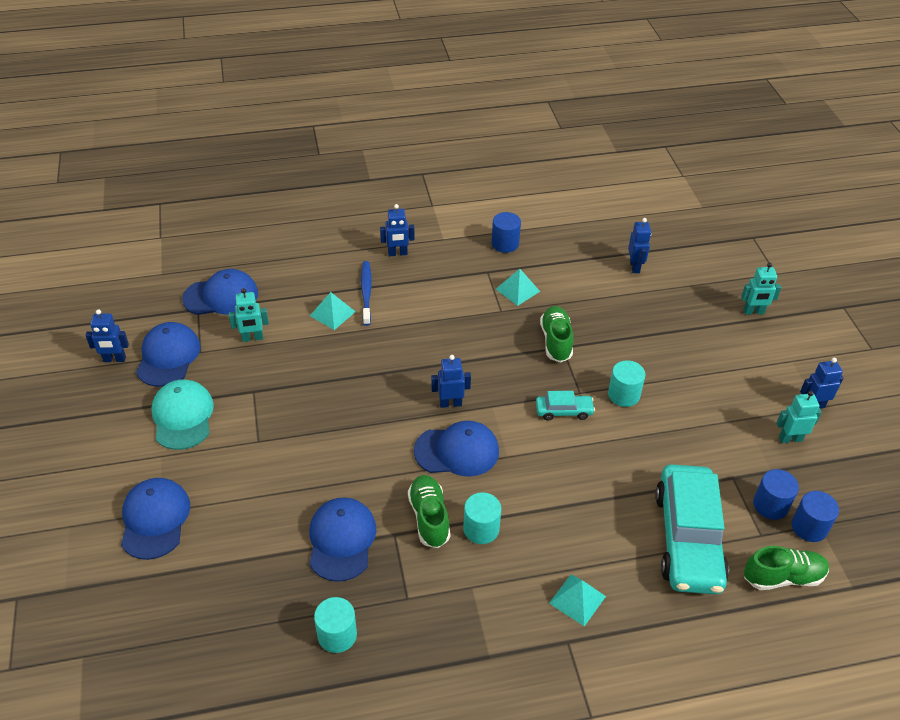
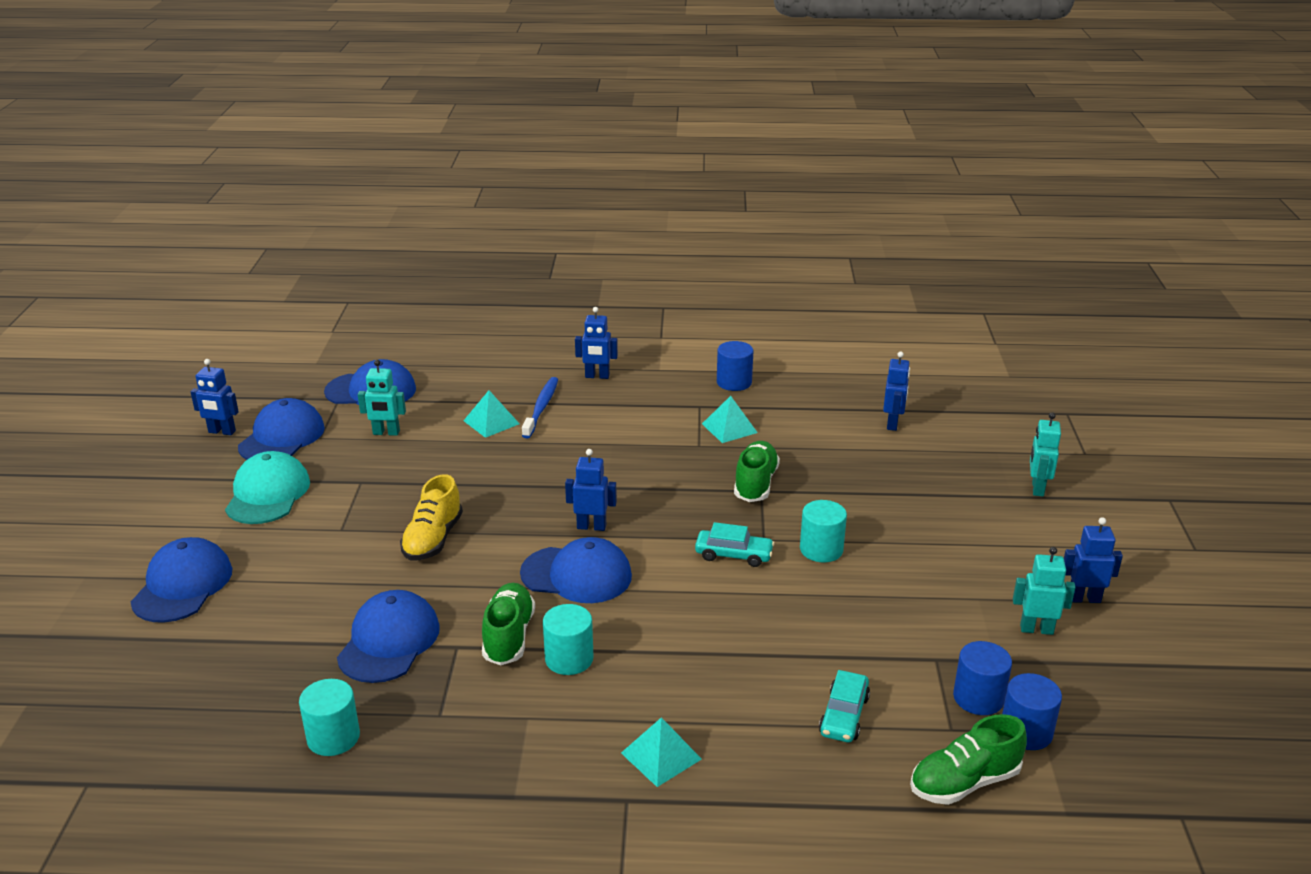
camera: 15 degrees right, 15 degrees down
turquoise car [655,464,729,594] -> turquoise car [819,670,870,742], size x0.45
turquoise robot [741,263,781,314] -> turquoise robot turned 90 degrees clockwise [1030,412,1061,497]
green shoe [744,546,829,590] -> green shoe turned 150 degrees clockwise [910,714,1027,805]
none -> yellow shoe [400,474,463,561]

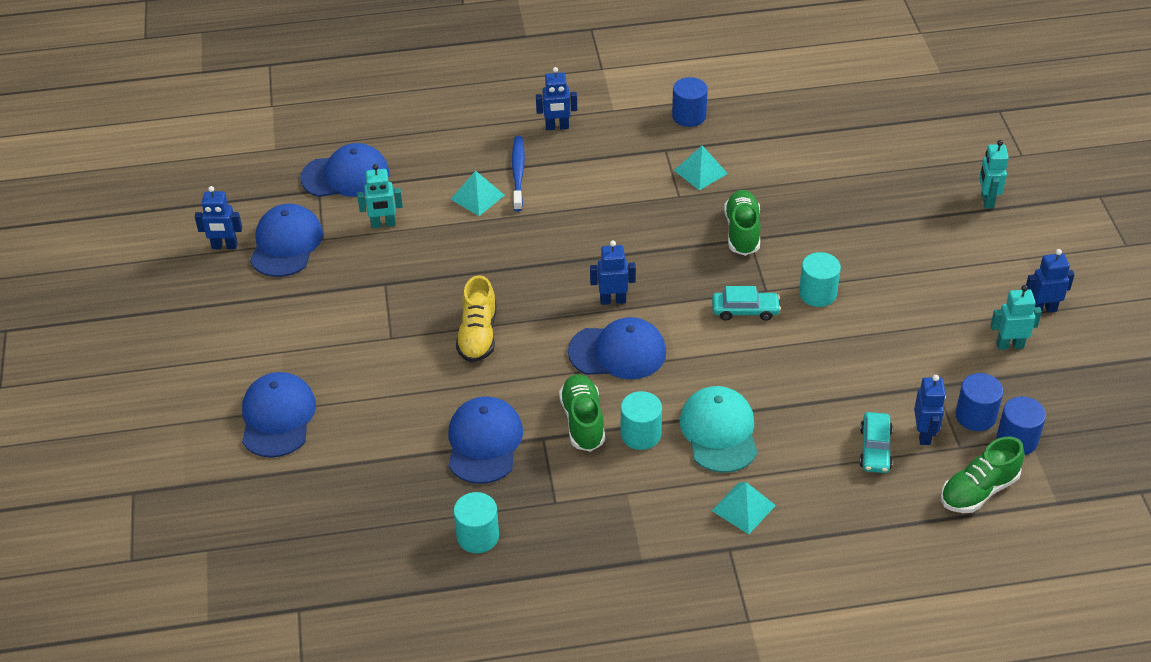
camera: 10 degrees left, 15 degrees up
turquoise cap [225,451,310,524] -> turquoise cap moved to [680,386,758,473]
blue robot [883,351,910,431] -> blue robot moved to [914,375,946,445]

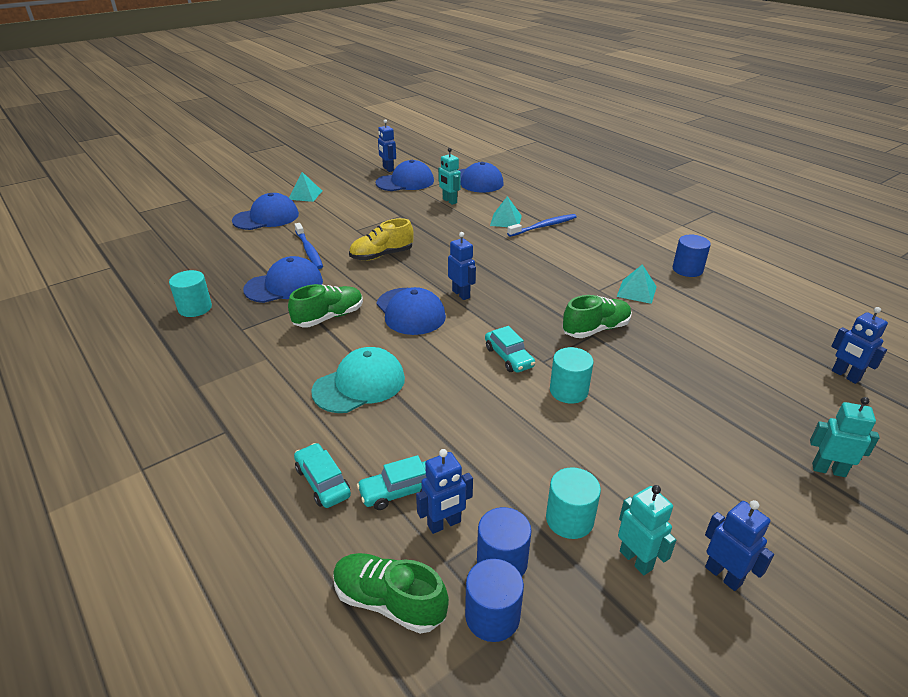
camera: 60 degrees right, 10 degrees down
blue robot [536,67,577,130] -> blue robot moved to [831,307,888,384]
turquoise cylinder [621,391,662,450] -> turquoise cylinder moved to [546,467,601,539]
turquoise pyramid [712,482,776,534] -> turquoise pyramid moved to [289,172,322,202]
turquoise robot [979,140,1009,209] -> turquoise robot turned 45 degrees clockwise [810,397,880,477]
none -> blue toothbrush [294,223,323,269]
none -> turquoise car [294,443,351,508]

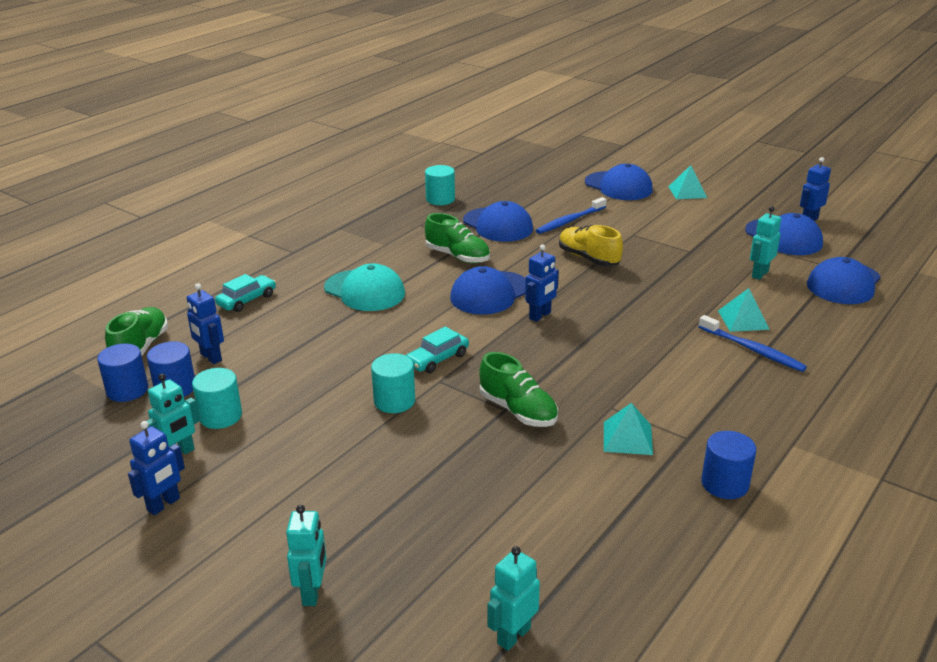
camera: 75 degrees right, 5 degrees down
turquoise car [357,455,427,510] -> none
blue robot [831,307,888,384] -> turquoise robot [487,546,540,651]

